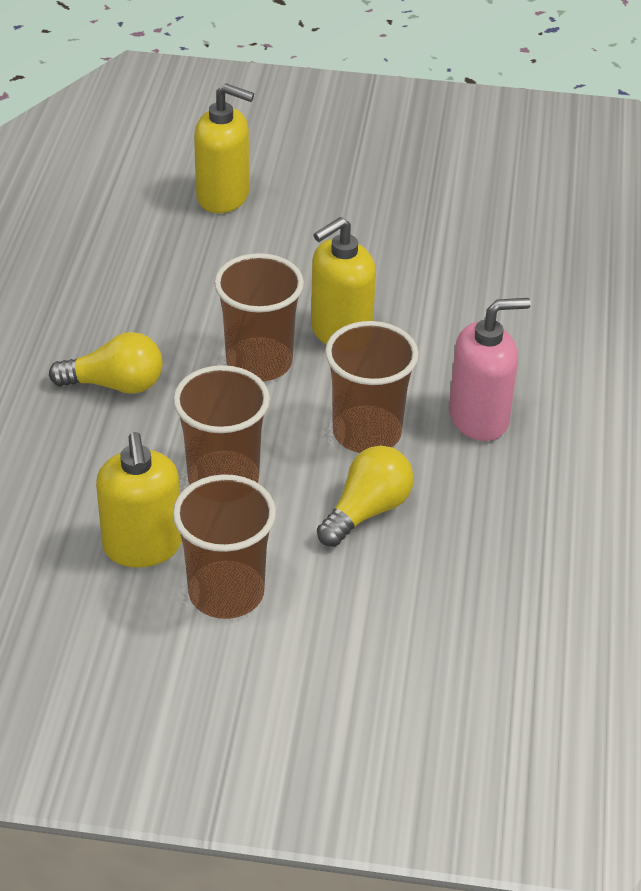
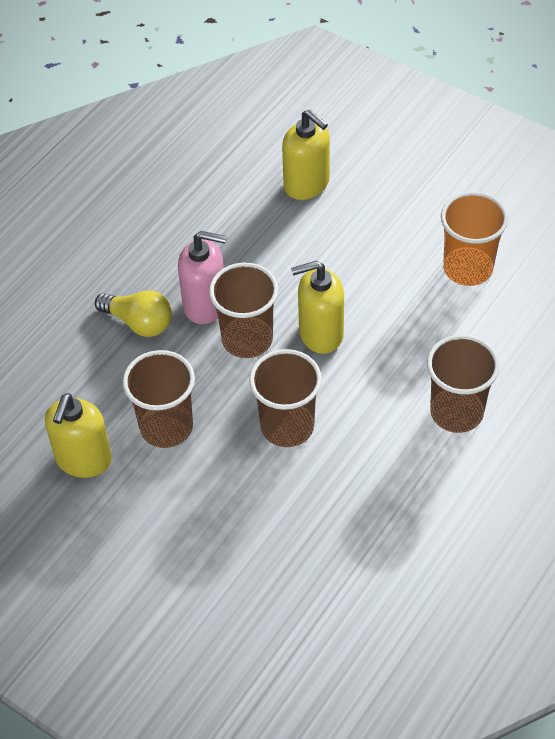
camera: 30 degrees right, 10 degrees up
brown cup [173,474,276,619] -> brown cup moved to [427,335,500,433]
yellow light bulb [317,446,414,547] -> none
pink soap dispenser [449,298,531,441] -> pink soap dispenser moved to [178,231,227,324]
none -> orange cup [441,192,508,286]

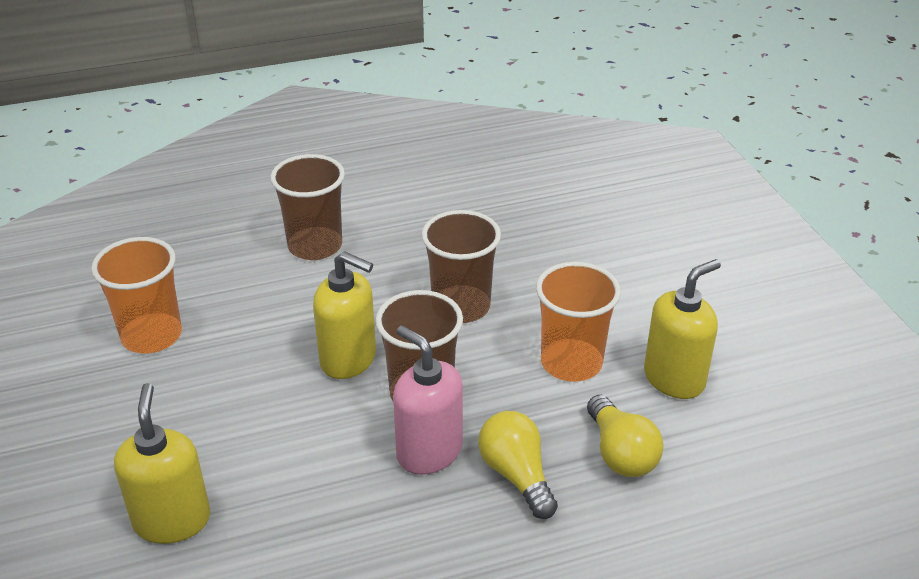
camera: 145 degrees left, 15 degrees down
brown cup [123,350,195,448] -> orange cup [536,262,621,382]
none -> yellow light bulb [587,395,664,477]

